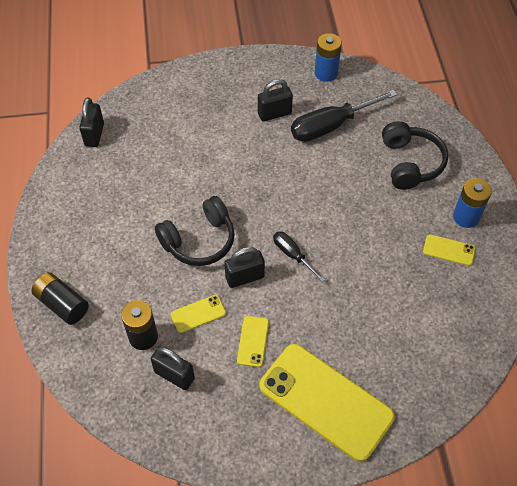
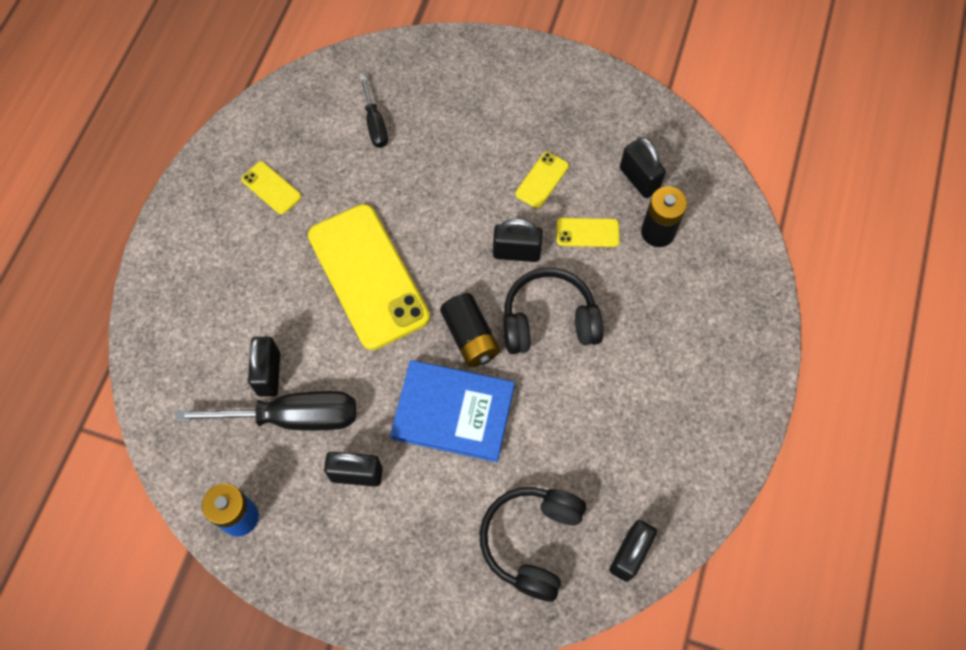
camera: 155 degrees left, 10 degrees up
black battery [31,272,89,325] -> black battery moved to [440,293,500,367]
yellow phone [259,344,395,462] -> yellow phone moved to [308,204,430,350]
black screwdriver [273,231,325,282] -> black screwdriver moved to [360,76,388,148]
black headphones [382,121,448,190] -> black headphones moved to [480,487,586,602]
blue battery [453,178,492,228] -> none
none -> black padlock [248,337,280,397]
none -> blue book [390,360,515,462]

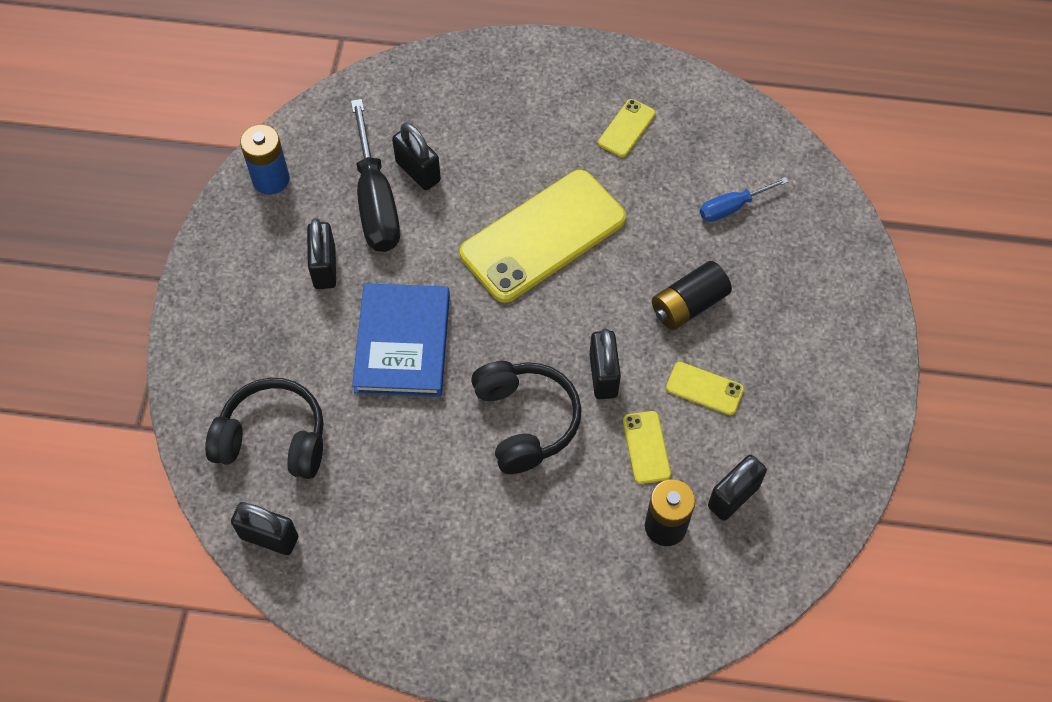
camera: 80 degrees right, 5 degrees down
black padlock [248,337,280,397] -> black padlock turned 60 degrees clockwise [392,122,441,190]
black screwdriver [360,76,388,148] -> blue screwdriver [700,177,789,222]
black battery [440,293,500,367] -> black battery moved to [652,261,732,330]

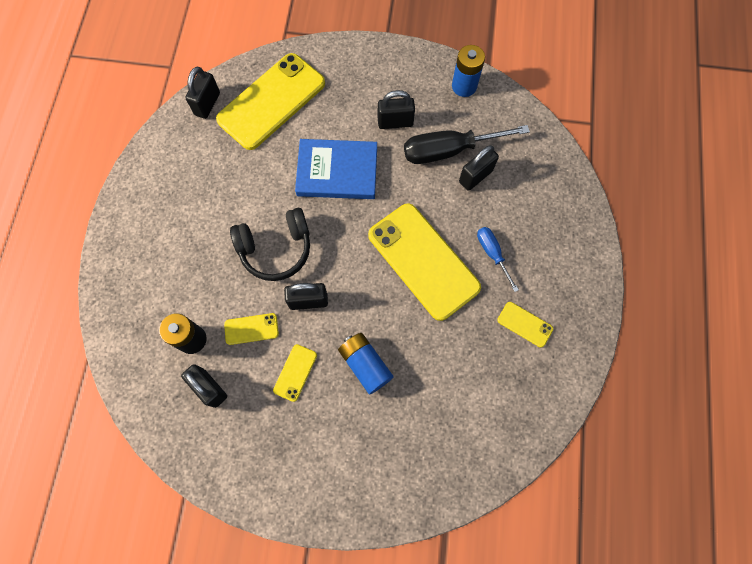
camera: 90 degrees right, 10 degrees up
black headphones [205,378,324,479] -> yellow phone [216,53,325,150]
black battery [652,261,732,330] -> blue battery [338,333,393,395]
blue screwdriver [700,177,789,222] -> blue screwdriver moved to [477,227,519,292]

